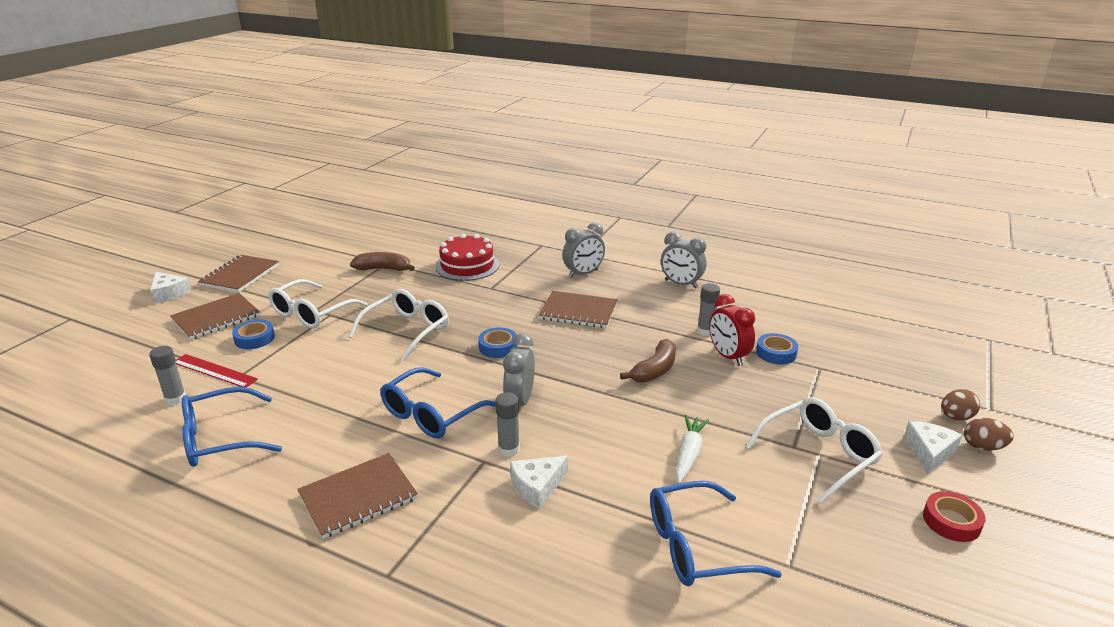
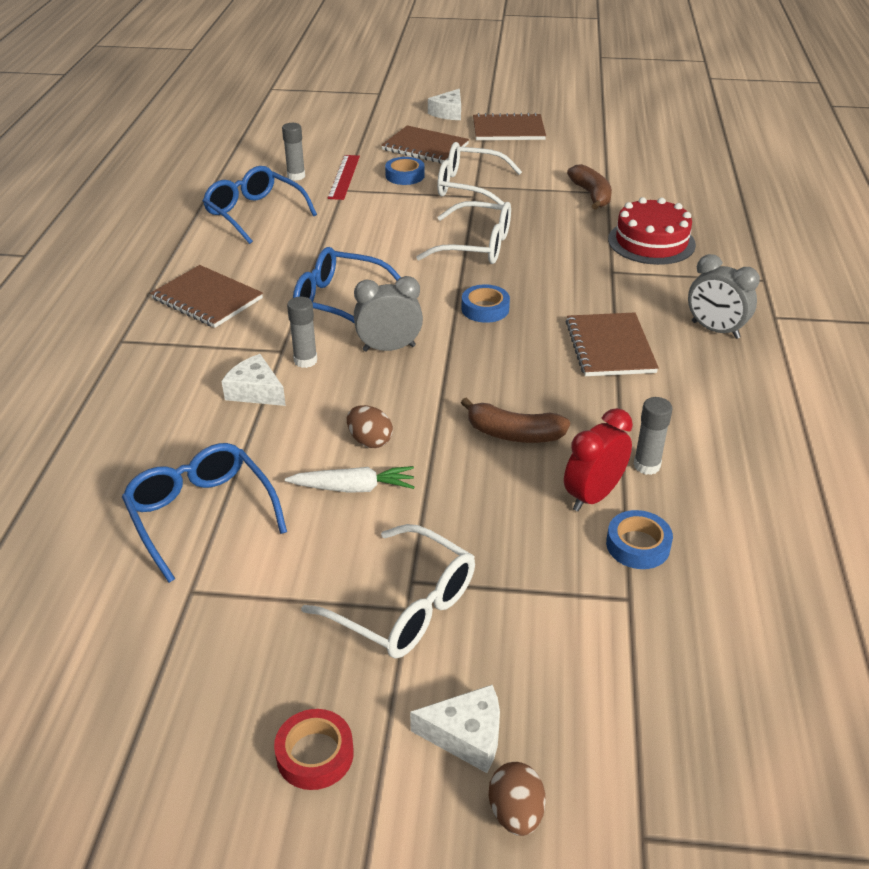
camera: 70 degrees right, 10 degrees up
grey clock [661,232,706,289] -> none
brown egg [941,389,980,421] -> brown egg moved to [347,405,393,448]

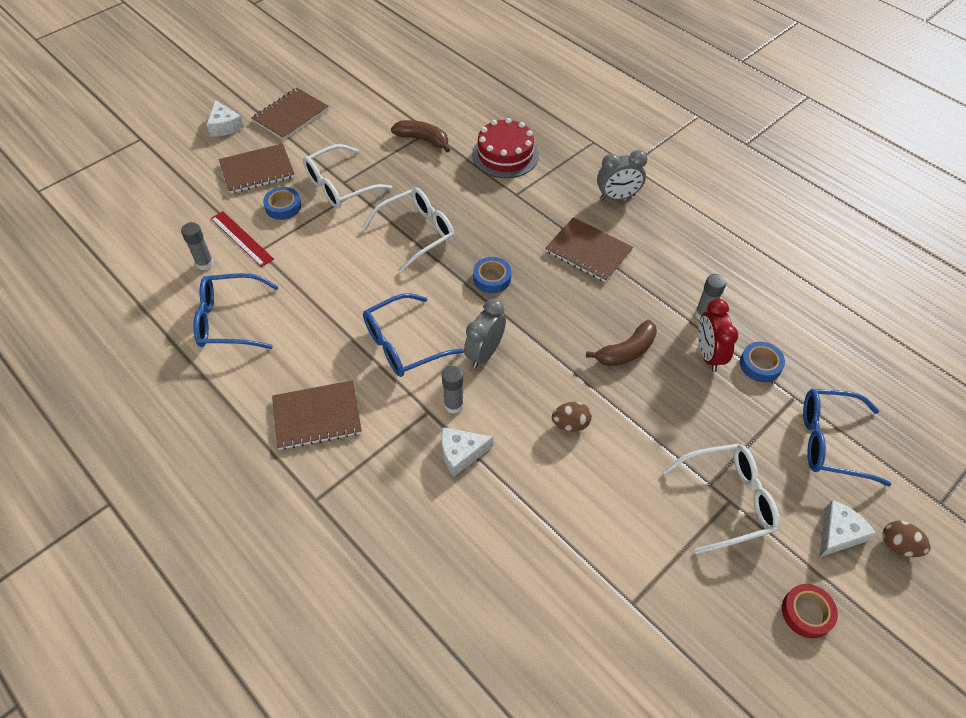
camera: 50 degrees left, 15 degrees up
blue glasses [122,443,287,583] -> blue glasses moved to [803,389,892,487]
white carrot [285,466,414,493] -> none

